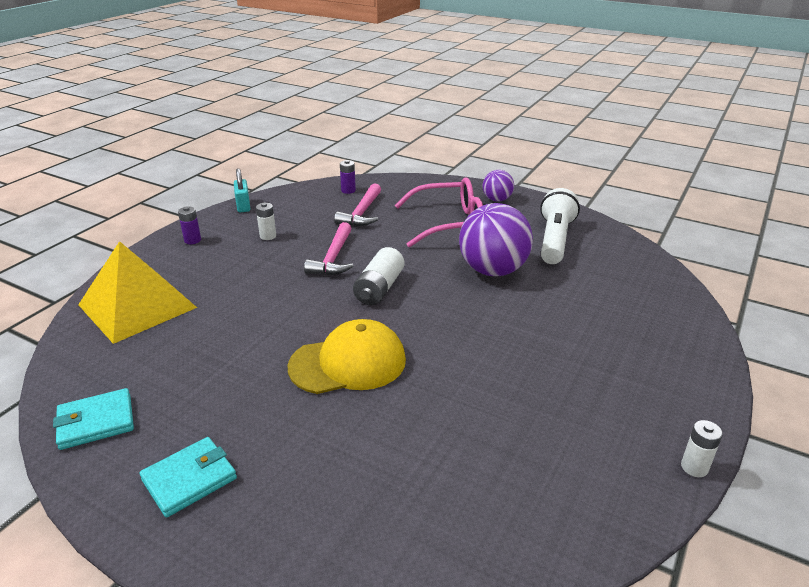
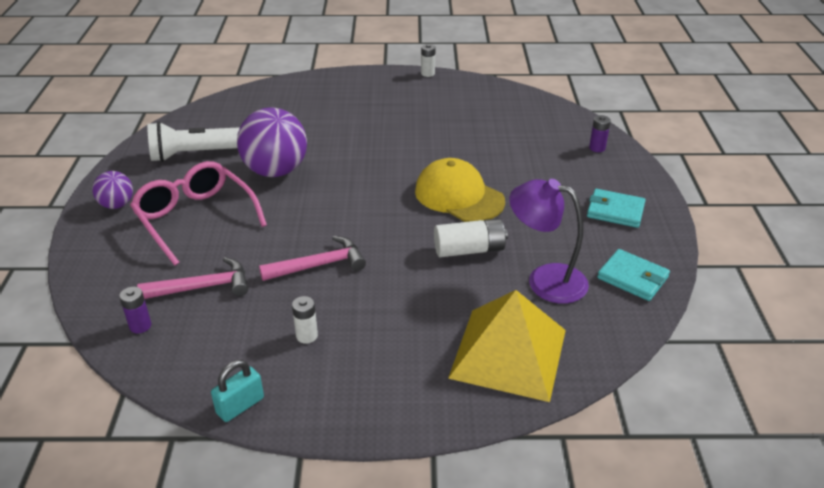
camera: 120 degrees left, 5 degrees up
purple battery [178,206,201,244] -> purple battery moved to [589,115,611,152]
white battery [353,247,404,305] -> white battery moved to [434,218,508,257]
none -> purple lamp [509,179,589,304]

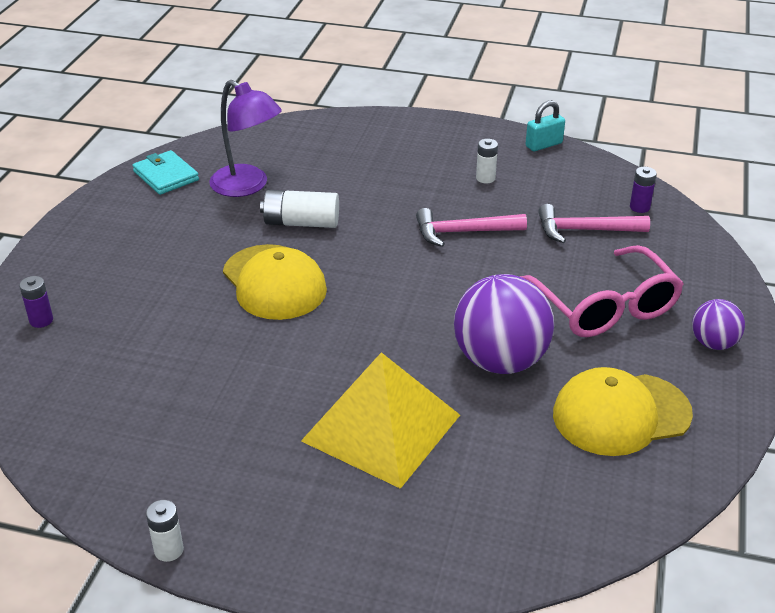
camera: 165 degrees left, 0 degrees up
white flashlight [147,122,240,162] -> yellow cap [553,367,693,456]
yellow pyramid [448,290,566,402] -> yellow pyramid moved to [301,352,460,489]
turquoise wallet [587,189,646,228] -> none

